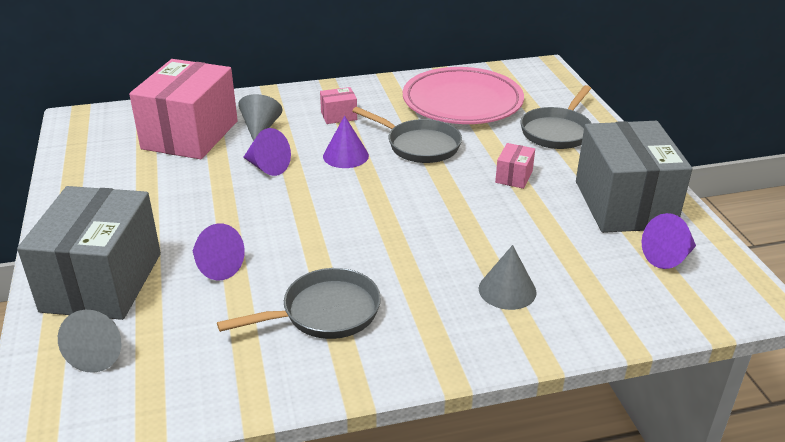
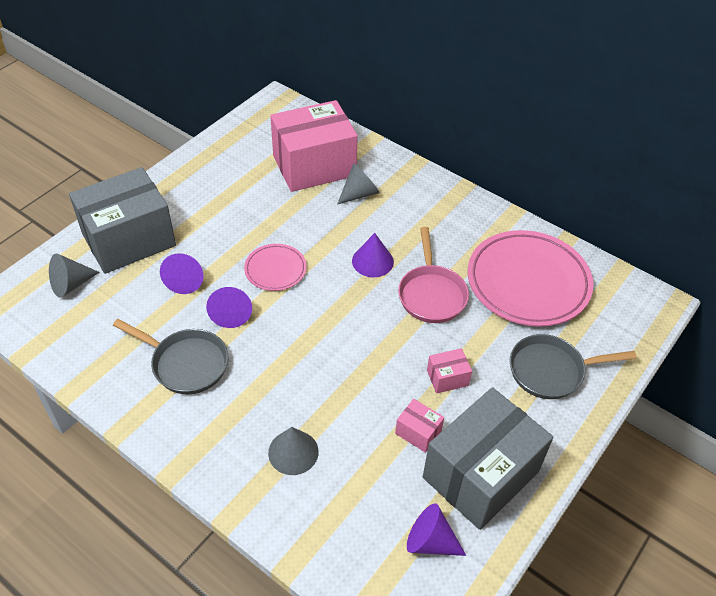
camera: 50 degrees right, 15 degrees up
purple cone [243,128,291,176] -> purple cone moved to [206,287,252,328]
pink box [320,87,357,124] -> pink box moved to [395,399,444,453]
grey pan [352,107,462,163] -> pink pan [398,227,469,323]
none -> pink plate [244,244,307,291]

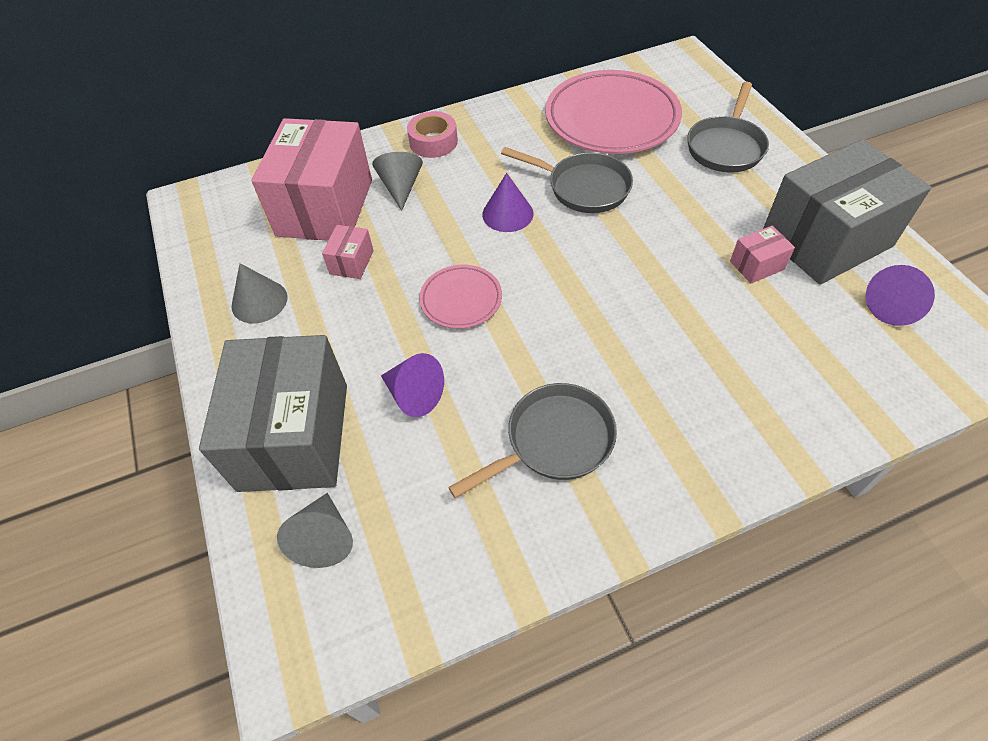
camera: 55 degrees left, 5 degrees up
purple cone [206,287,252,328] -> none
grey cone [268,427,319,475] -> grey cone moved to [232,263,287,324]
pink pan [398,227,469,323] -> grey pan [501,147,633,213]
grey box [423,387,553,530] -> grey box turned 75 degrees clockwise [763,139,931,284]
pink box [427,348,472,394] -> pink box moved to [322,225,374,279]
none -> pink tape [407,111,458,158]

